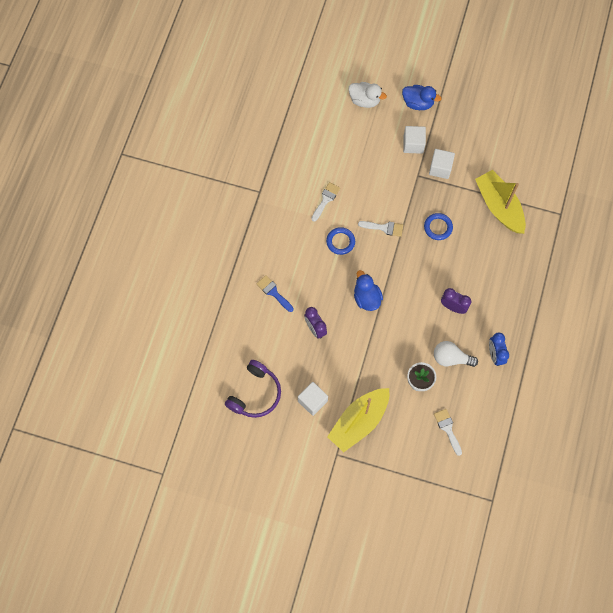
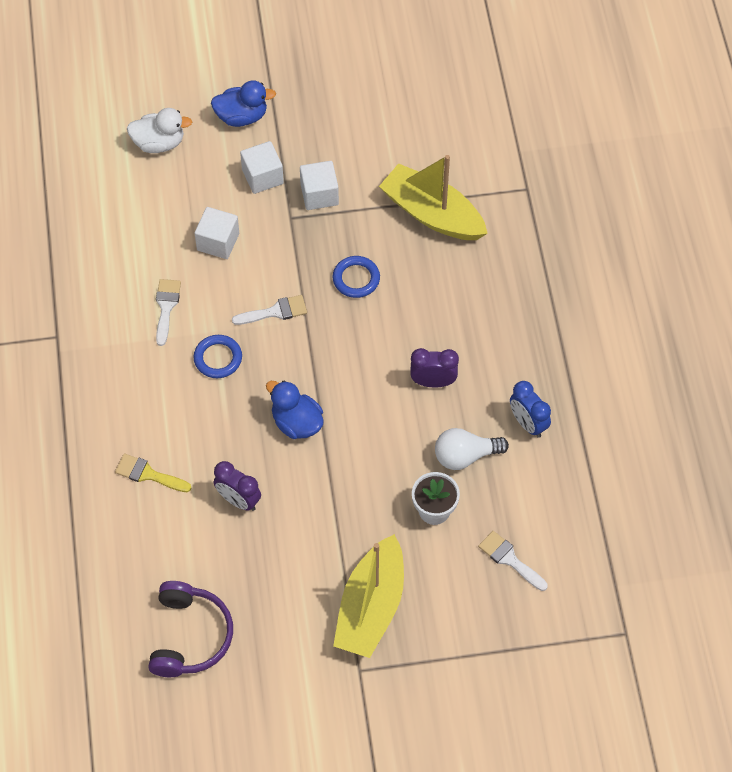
camera: 25 degrees left, 10 degrees down
blue brush [256,275,294,312] -> yellow brush [115,453,191,492]
white cube [298,382,328,416] -> white cube moved to [195,207,239,259]

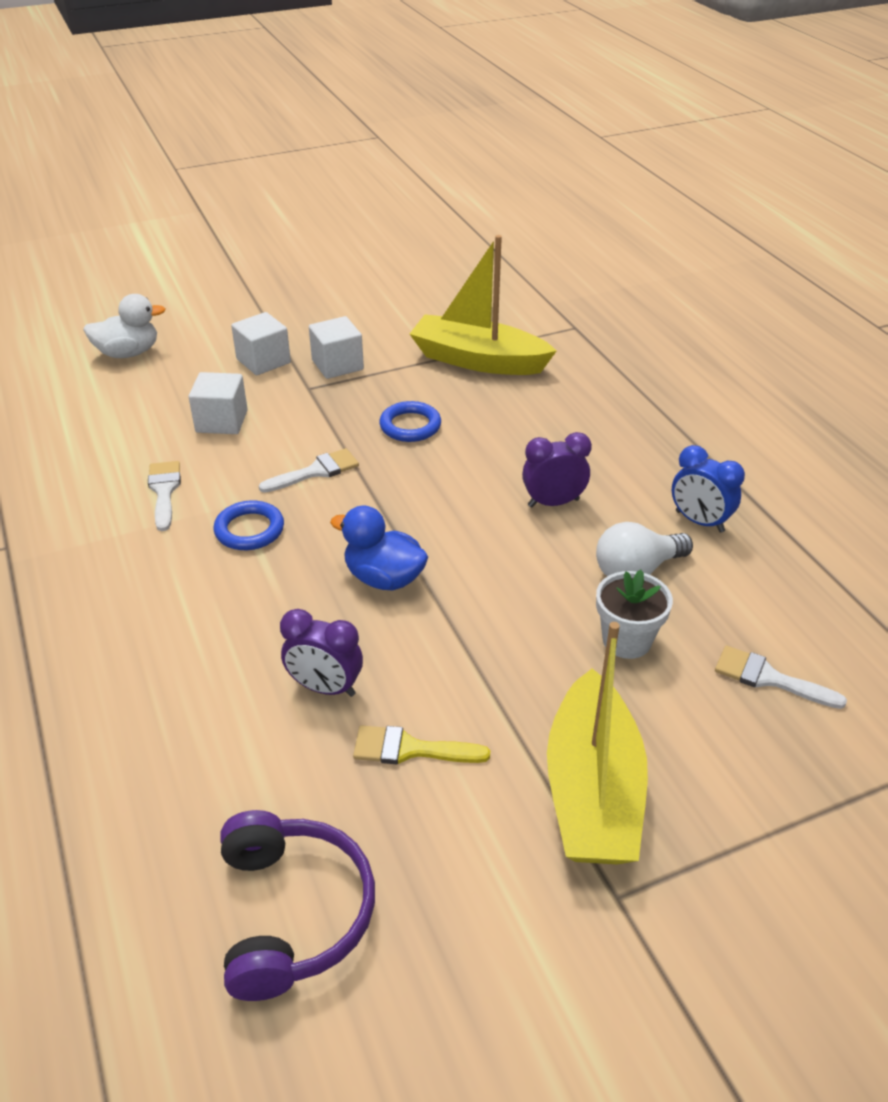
camera: 15 degrees left, 20 degrees down
yellow brush [115,453,191,492] -> yellow brush moved to [353,725,490,764]
blue duck [211,80,276,127] -> none

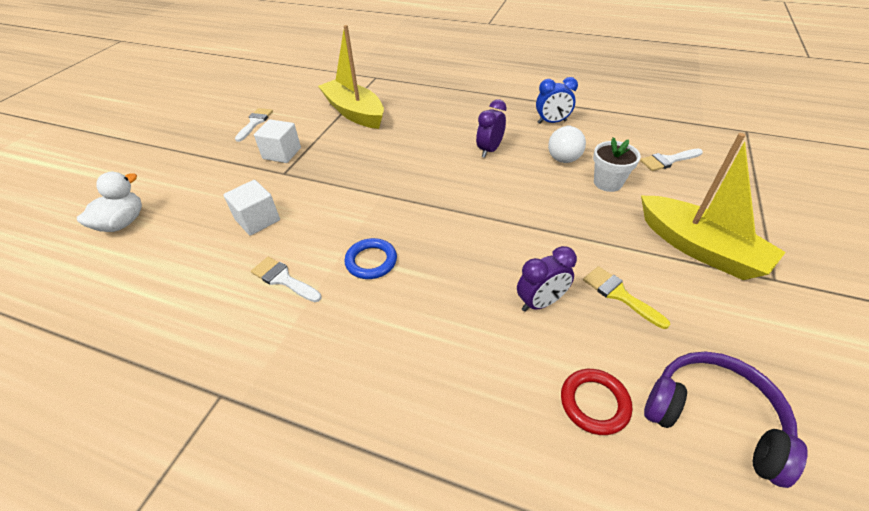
camera: 45 degrees left, 5 degrees up
white cube [231,312,291,375] -> none
white brush [259,448,359,493] -> white brush moved to [235,108,273,142]
blue duck [330,506,428,590] -> none
yellow brush [353,725,490,764] -> yellow brush turned 90 degrees clockwise [583,266,670,329]
blue ring [379,401,441,442] -> none
yellow boat [410,235,556,375] -> yellow boat turned 75 degrees clockwise [318,25,384,129]
none -> red ring [561,369,632,435]

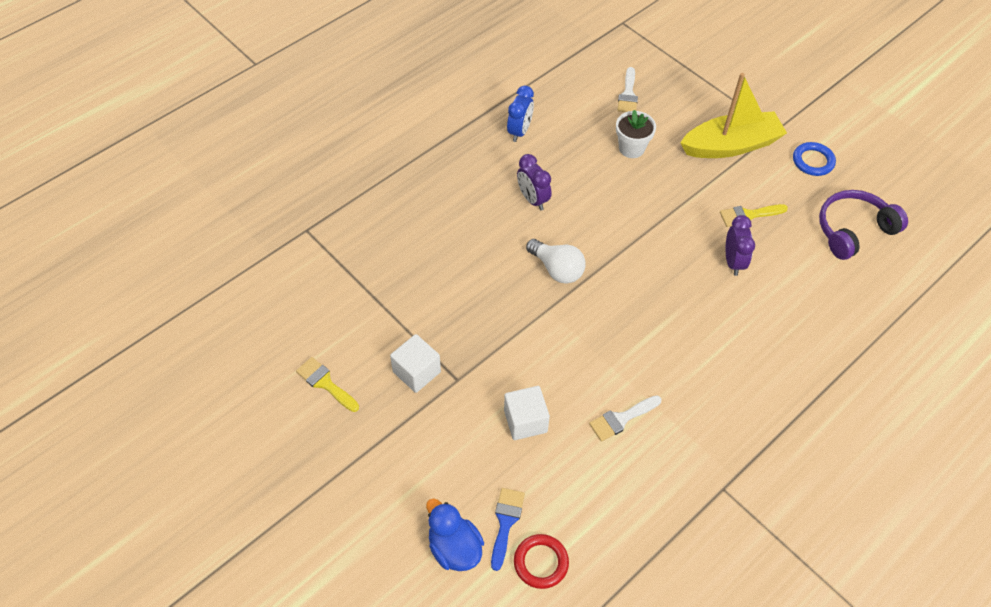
camera: 65 degrees left, 10 degrees up
white duck [77,172,142,232] -> blue duck [426,498,484,571]
white brush [235,108,273,142] -> yellow brush [296,357,359,412]
yellow boat [318,25,384,129] -> none
blue ring [344,238,397,279] -> blue ring moved to [793,142,836,176]
white light bulb [548,125,586,163] -> white light bulb moved to [526,239,586,284]
red ring [561,369,632,435] -> red ring moved to [514,534,569,589]
none -> blue brush [491,488,525,571]

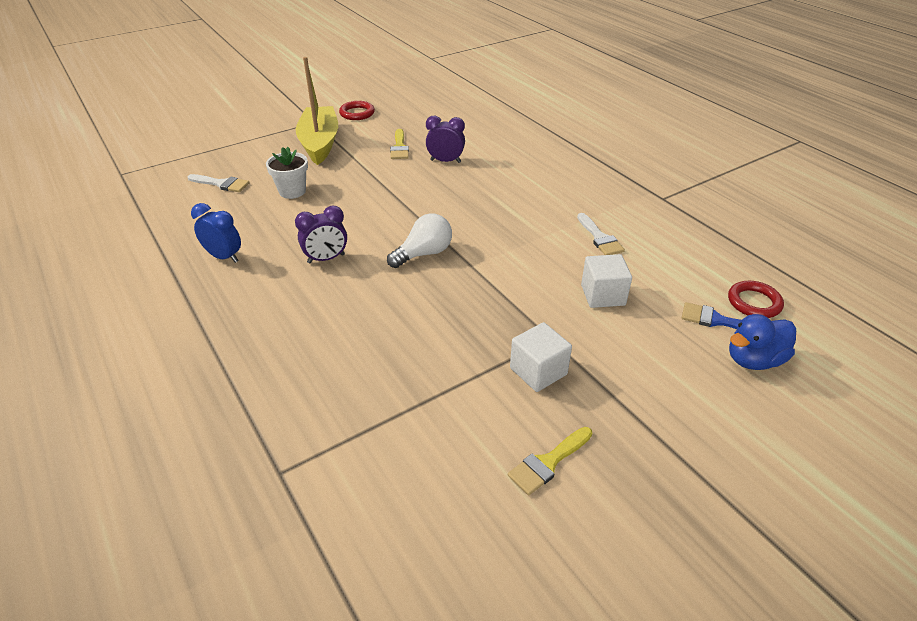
camera: 80 degrees left, 15 degrees down
blue ring [793,142,836,176] -> red ring [339,101,375,120]
purple headphones [819,190,908,260] -> none

